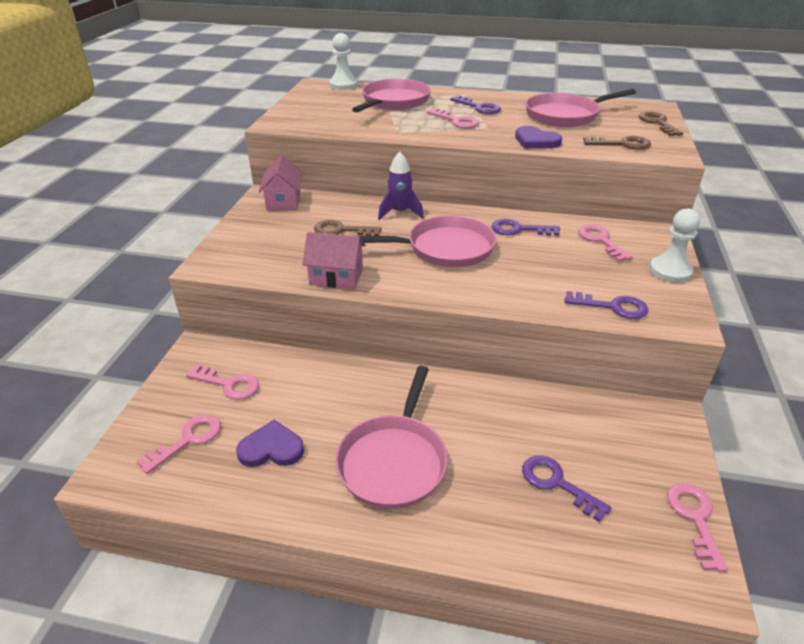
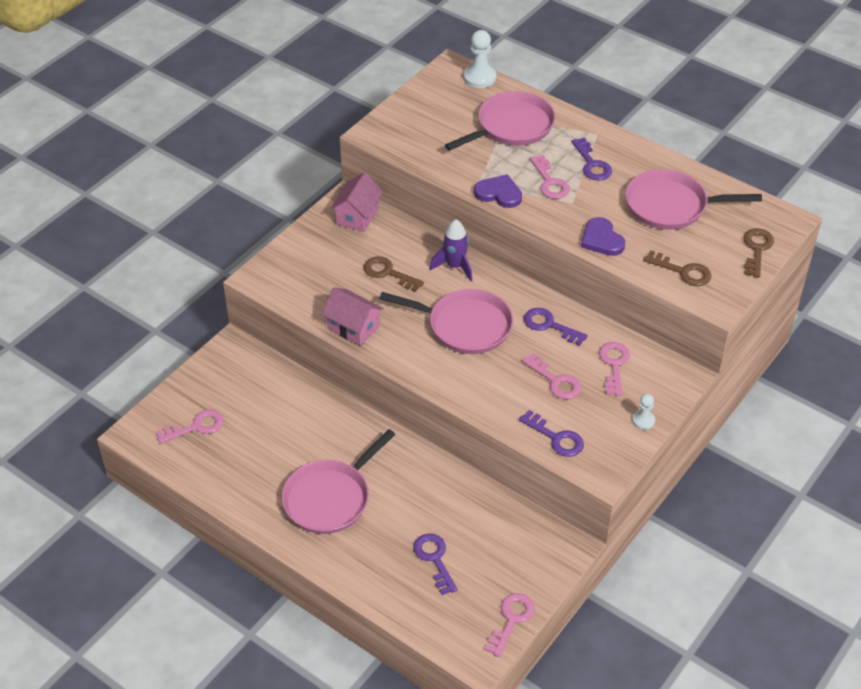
camera: 25 degrees right, 10 degrees up
pink key [186,365,259,400] -> pink key moved to [522,353,581,399]
purple heart [236,420,304,467] -> purple heart moved to [474,174,522,208]
white pawn [649,208,700,283] -> white pawn [632,394,655,430], size x0.58

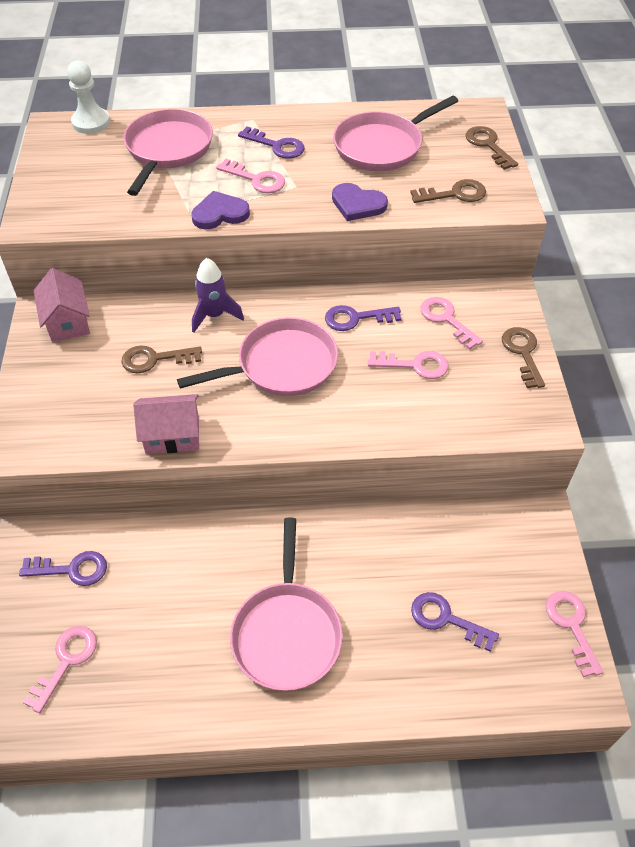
camera: 40 degrees left, 5 degrees up
purple key [519,410,584,457] -> purple key moved to [19,551,107,586]
white pawn [632,394,655,430] -> brown key [502,327,545,388]

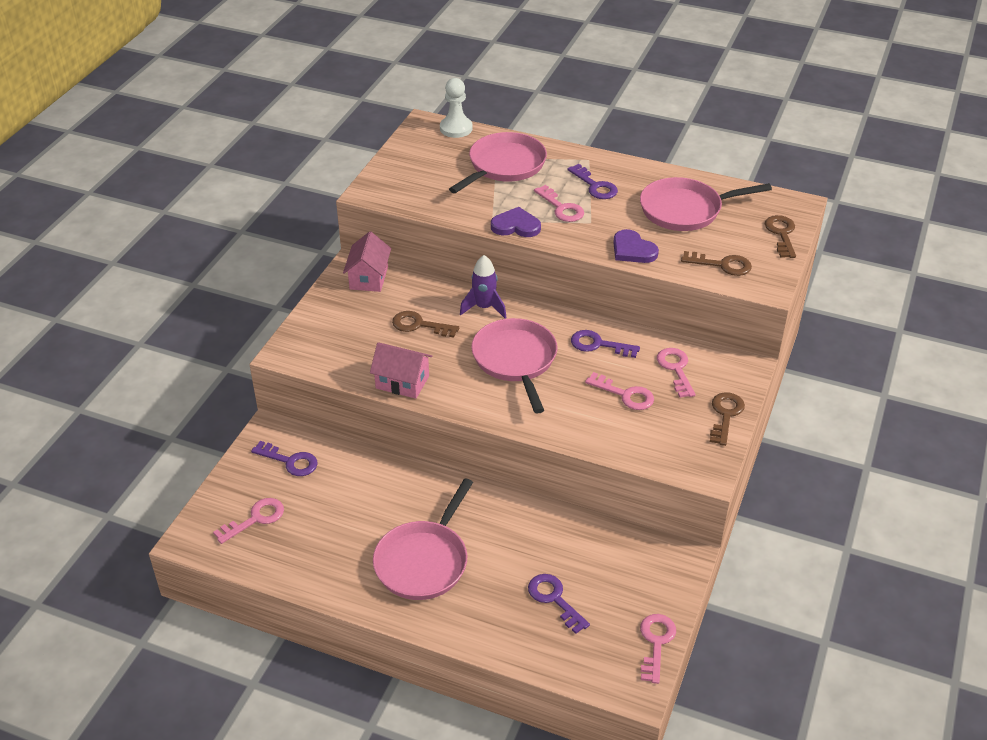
camera: 25 degrees right, 10 degrees down
pink pan [177,317,338,396] -> pink pan turned 105 degrees counterclockwise [471,318,557,414]

